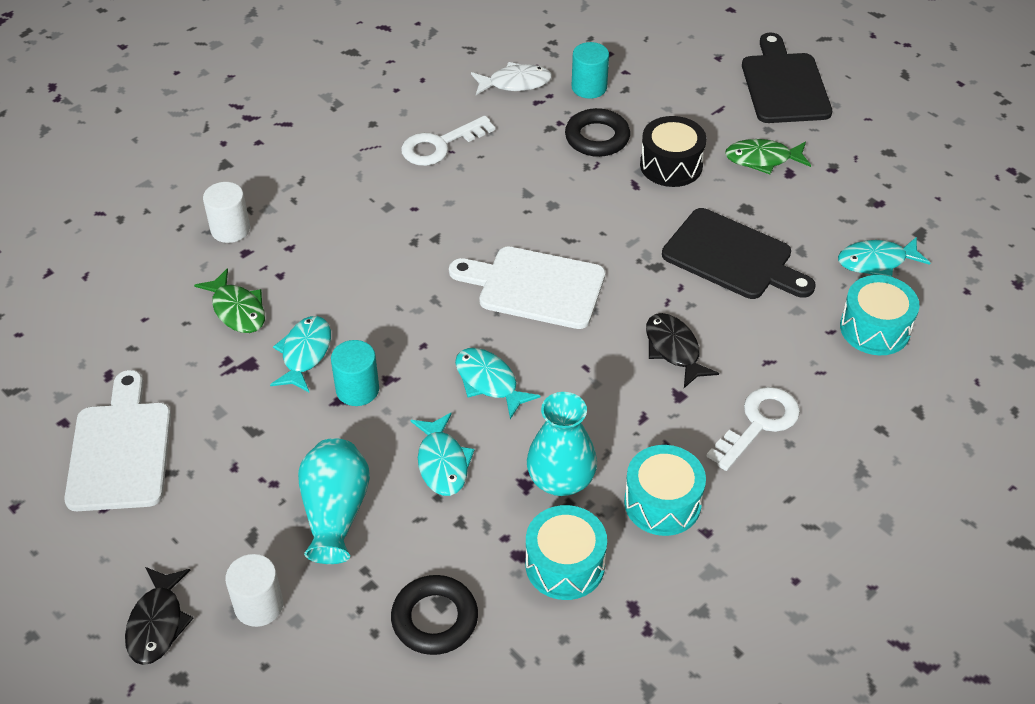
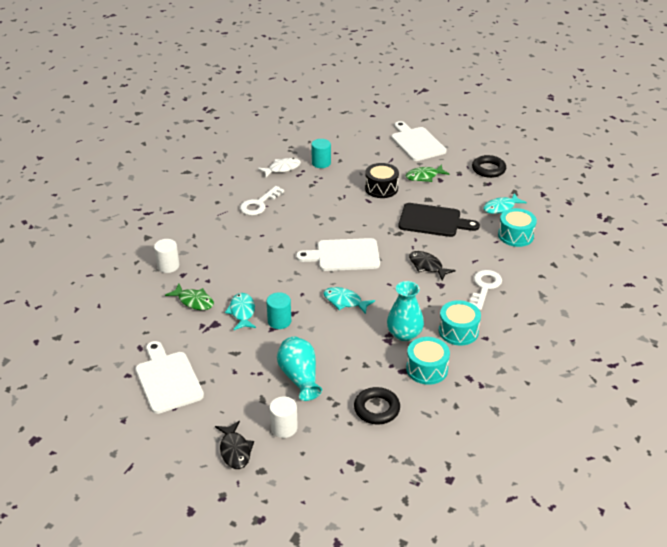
camera: 20 degrees left, 10 degrees down
turquoise fish [411,413,475,496] -> none
black ring [565,108,630,157] -> black ring moved to [472,155,506,178]
black cutting board [742,33,832,123] -> white cutting board [391,121,447,161]

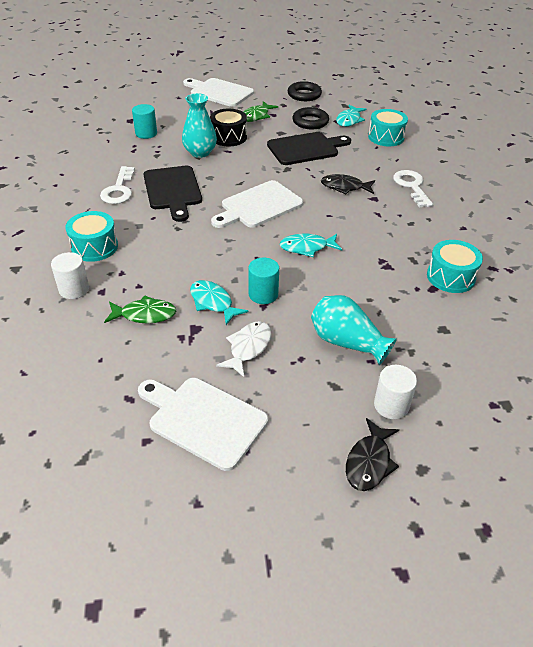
camera: 35 degrees left, 5 degrees up
black fish [215,421,254,469] -> black fish turned 75 degrees clockwise [346,418,399,491]
white fish [258,158,301,177] -> white fish moved to [216,321,272,377]
black ring [354,387,400,424] -> black ring moved to [292,107,329,129]
turquoise vase [387,281,424,341] -> turquoise vase moved to [182,93,217,158]
turquoise drum [439,300,481,345] -> turquoise drum moved to [65,211,118,262]
none -> black cutting board [143,166,202,222]

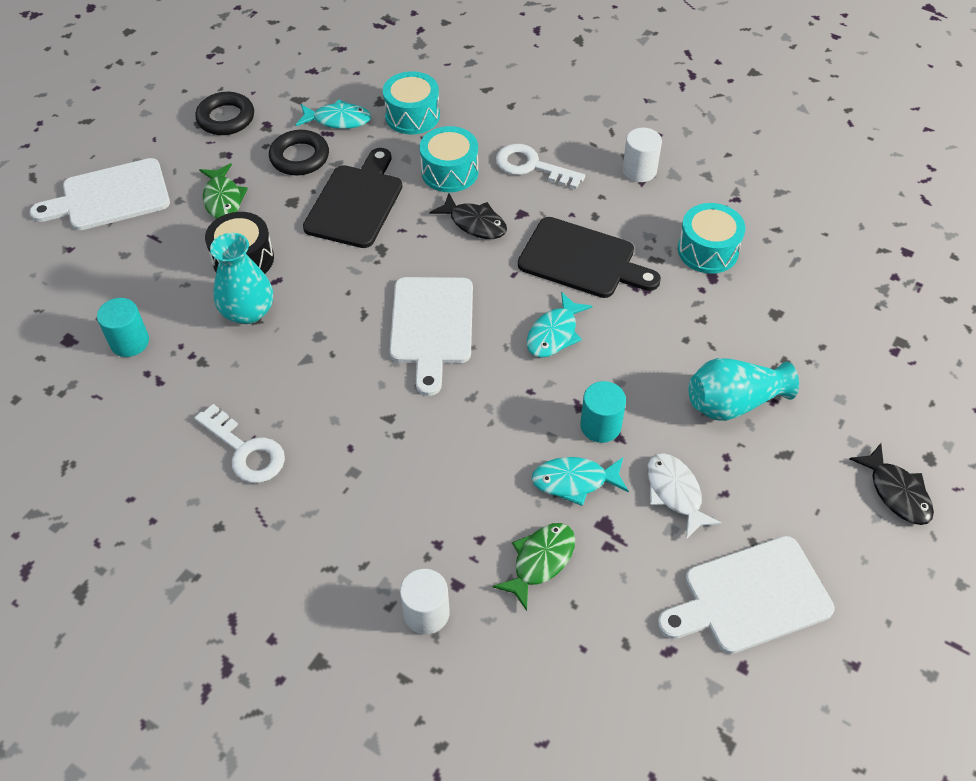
camera: 50 degrees left, 10 degrees up
turquoise drum [65,211,118,262] -> turquoise drum moved to [419,126,479,192]
black cutting board [143,166,202,222] -> black cutting board moved to [518,217,661,298]
black fish [321,174,375,194] -> black fish turned 105 degrees counterclockwise [430,193,507,239]
turquoise fish [336,105,367,127] -> turquoise fish turned 60 degrees counterclockwise [296,99,371,129]
white cylinder [374,365,417,419] -> white cylinder moved to [623,128,662,182]

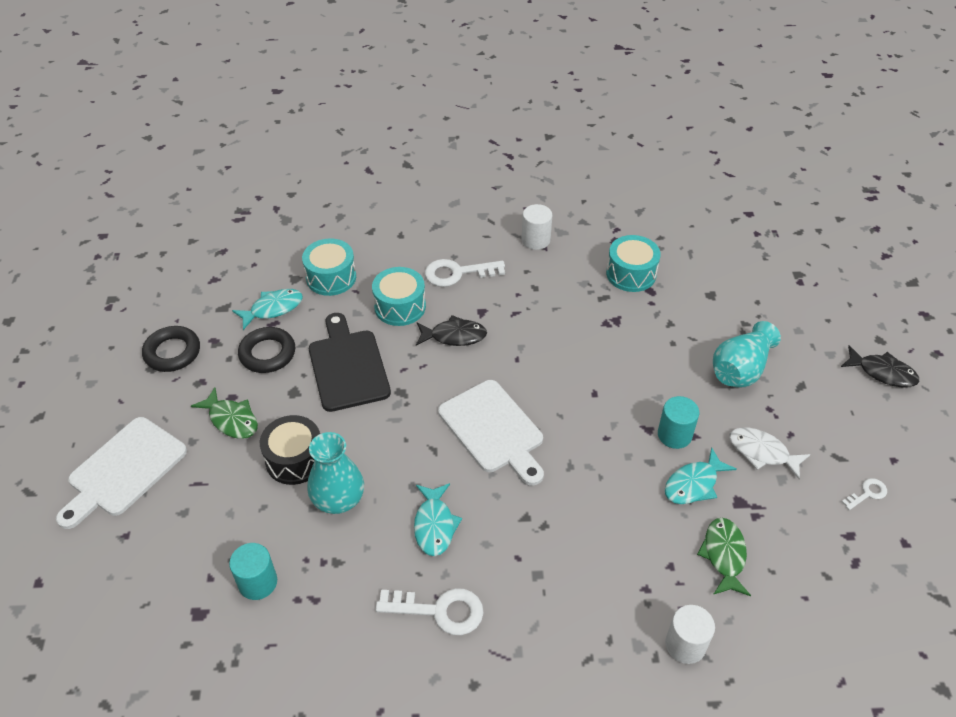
camera: 35 degrees left, 5 degrees down
black cutting board [518,217,661,298] -> none
turquoise fish [527,292,593,358] -> turquoise fish moved to [414,483,462,556]
white cutting board [658,536,834,654] -> white key [842,478,887,510]

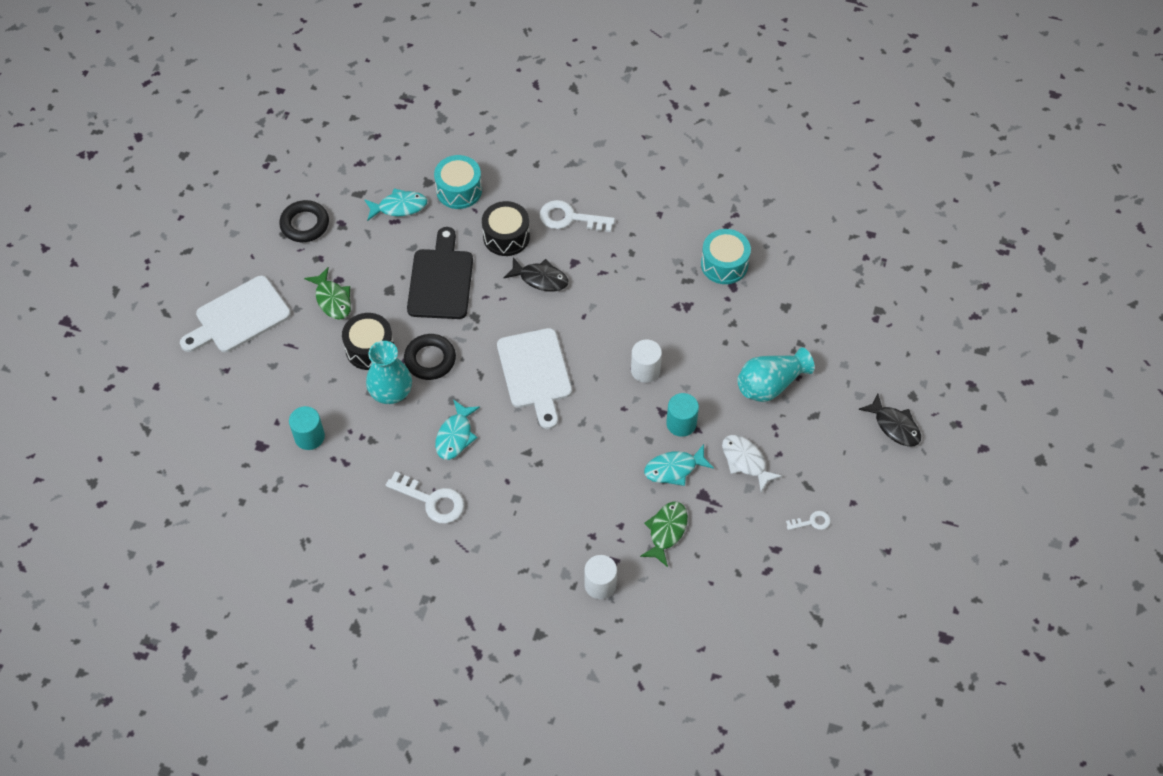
camera: 20 degrees right, 10 degrees up
black ring [238,327,295,373] -> black ring moved to [404,334,456,380]
turquoise drum [372,267,426,326] -> black drum [482,201,530,256]
white cylinder [522,204,552,250] -> white cylinder moved to [631,339,662,383]

